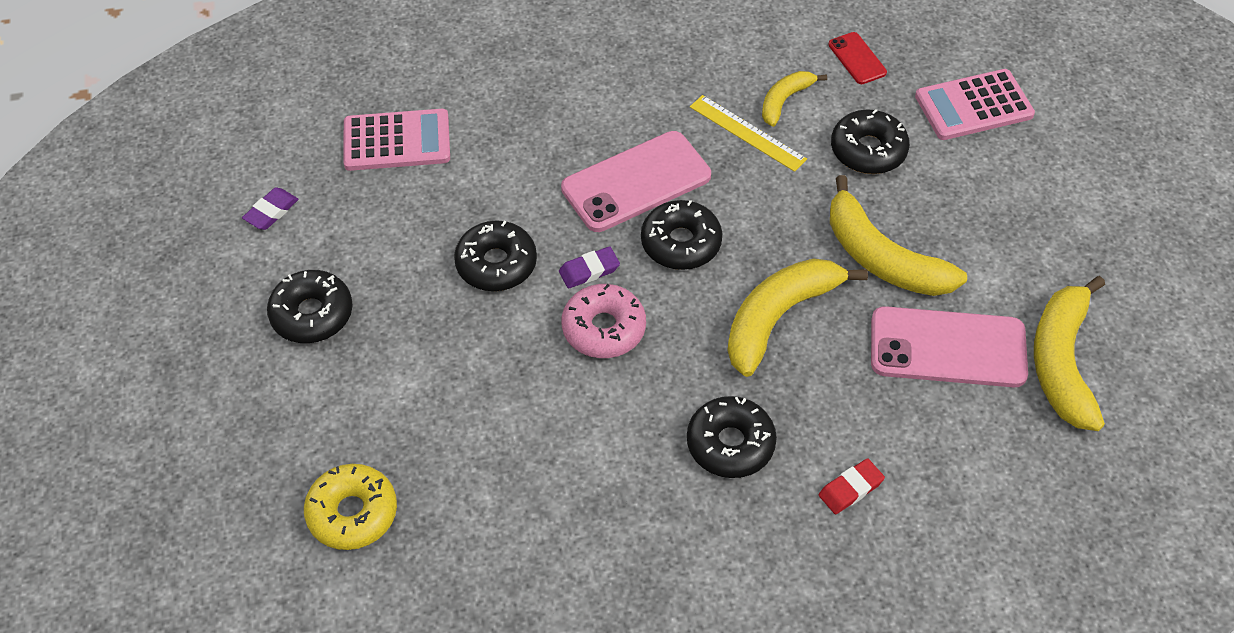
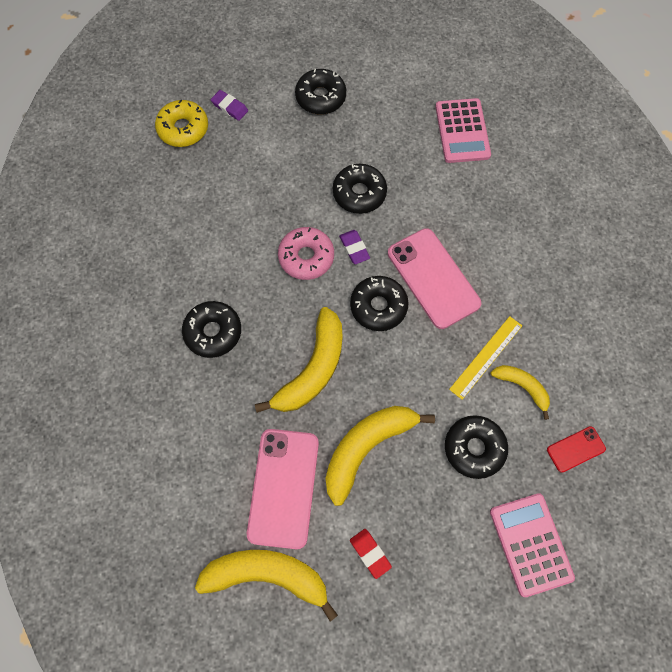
camera: 90 degrees right, 15 degrees up
purple eraser [242,187,299,230] -> purple eraser moved to [211,90,248,121]
yellow banana [727,258,868,377] -> yellow banana turned 75 degrees clockwise [255,307,342,413]
red eraser [819,458,885,514] -> red eraser moved to [350,529,392,579]

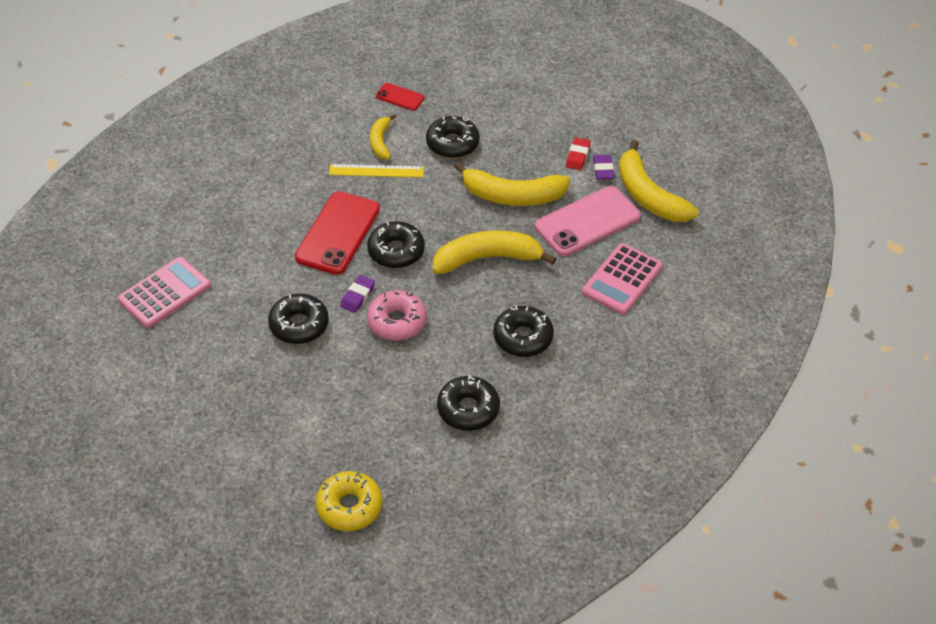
camera: 130 degrees left, 20 degrees down
purple eraser [211,90,248,121] -> purple eraser moved to [593,155,614,180]
black donut [295,69,346,115] -> black donut moved to [437,375,500,431]
pink phone [388,228,481,329] -> red phone [295,191,380,275]
pink calculator [490,493,575,597] -> pink calculator moved to [582,243,663,315]

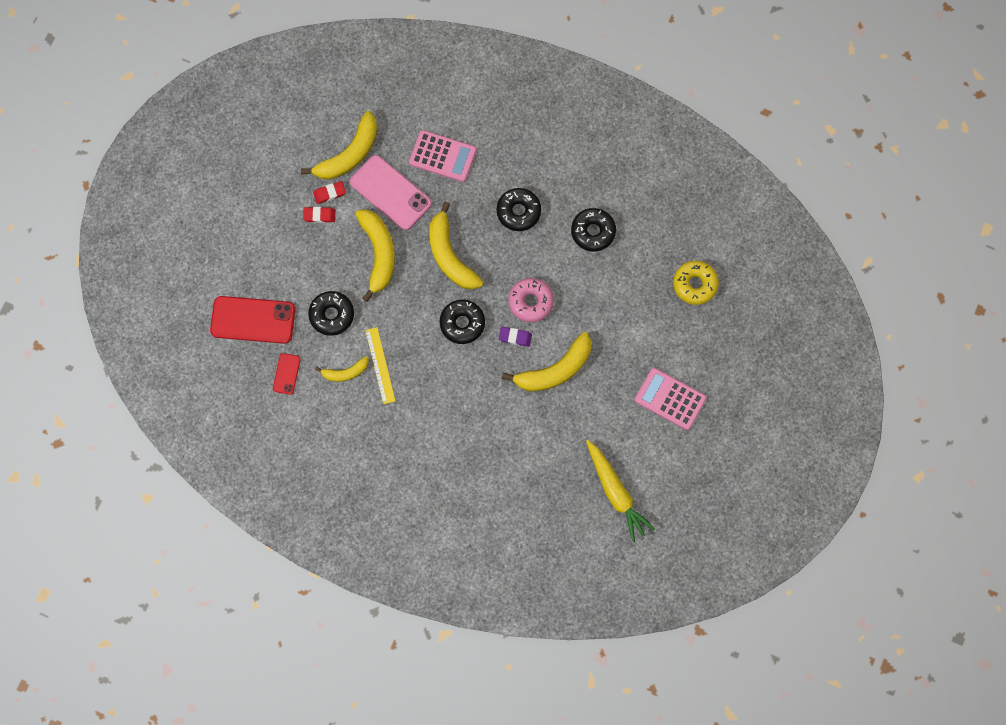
camera: 105 degrees left, 25 degrees up
pink calculator [118,257,211,328] -> pink calculator moved to [635,368,707,430]
black donut [268,293,329,344] -> yellow banana [502,332,591,391]
red phone [295,191,380,275] -> red phone moved to [210,296,295,344]
purple eraser [593,155,614,180] -> red eraser [313,181,346,204]
none -> yellow carrot [586,440,655,542]

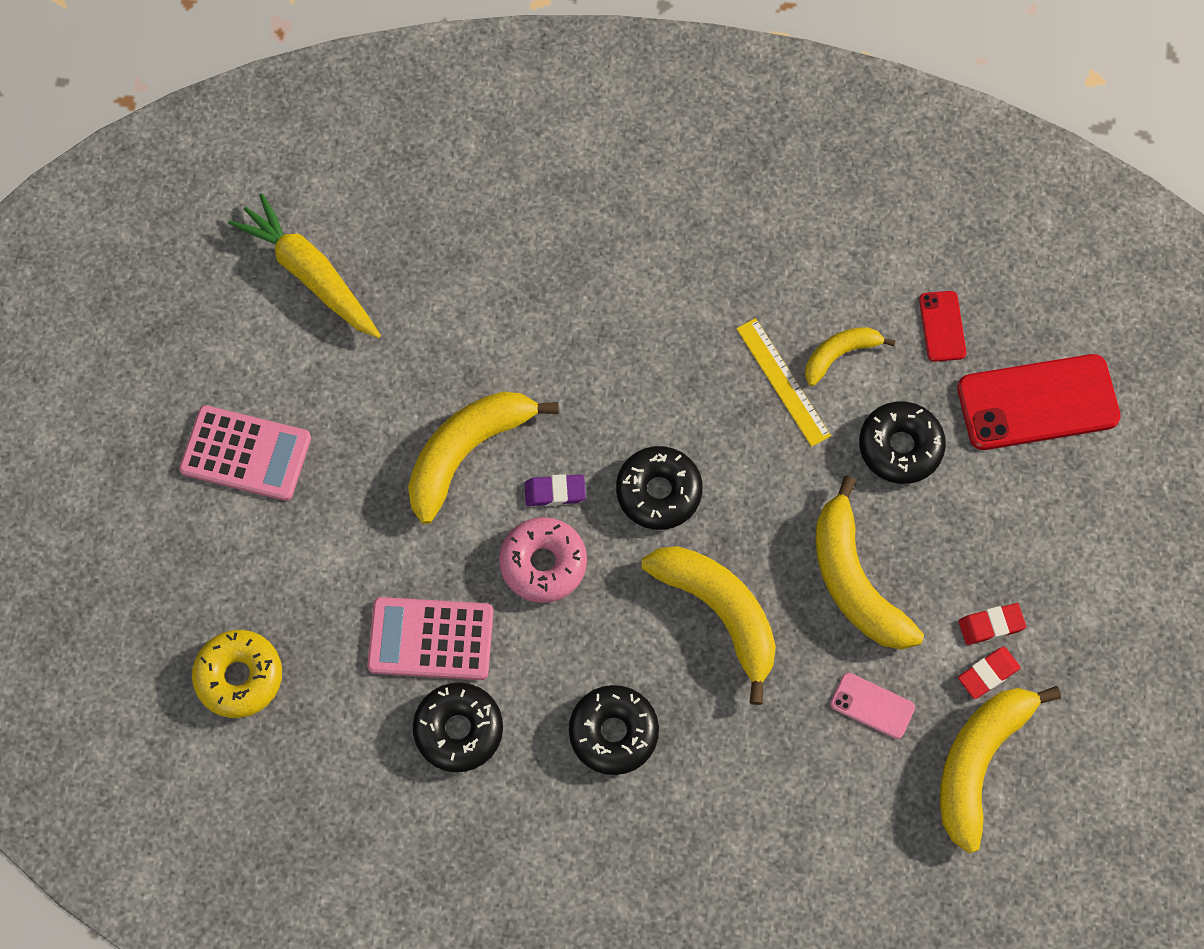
camera: 165 degrees right, 5 degrees down
pink phone [350,155,432,230] -> pink phone [830,673,915,739], size x0.49
pink calculator [409,130,477,182] -> pink calculator moved to [367,597,494,680]

